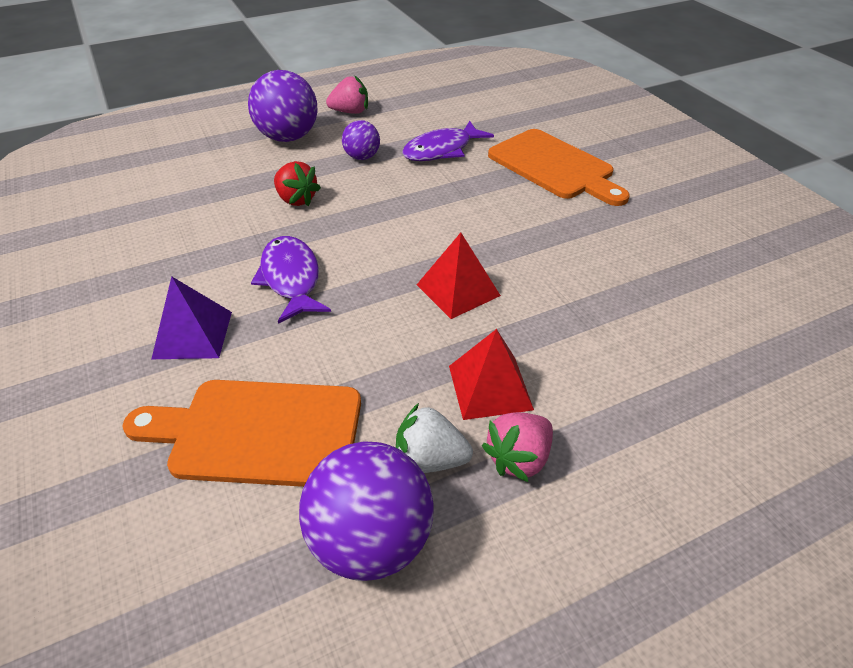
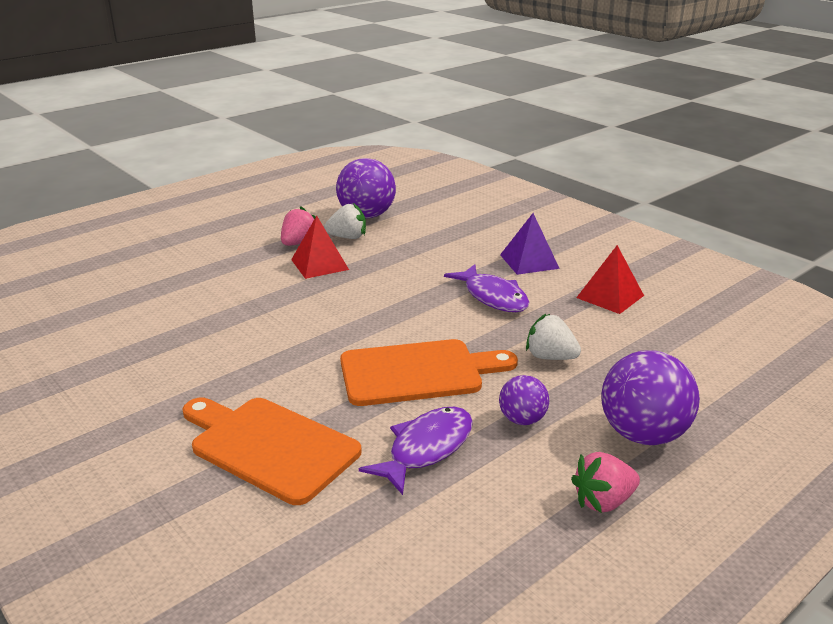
camera: 165 degrees right, 15 degrees down
orange cutting board [122,380,361,487] -> orange cutting board moved to [340,339,518,406]
red strawberry [274,161,321,206] -> white strawberry [526,314,581,360]
red pyramid [417,233,501,319] -> red pyramid moved to [576,245,644,314]

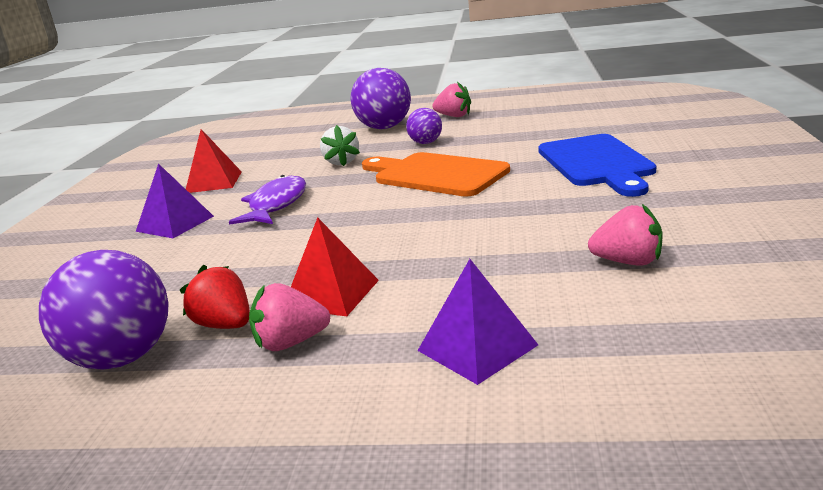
camera: 130 degrees left, 5 degrees down
orange cutting board [182,398,362,505] -> blue cutting board [538,134,656,197]
white strawberry [324,203,366,239] -> red strawberry [180,265,250,329]
purple fish [359,407,473,495] -> none
none -> purple pyramid [418,259,538,385]
none -> pink strawberry [588,204,662,265]

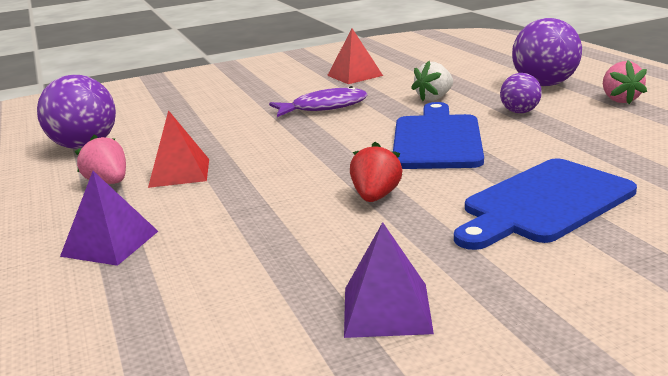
camera: 60 degrees right, 0 degrees up
purple pyramid [136,163,214,238] -> purple pyramid moved to [344,222,434,338]
red strawberry [180,265,250,329] -> red strawberry moved to [350,142,402,202]
orange cutting board [362,152,510,197] -> blue cutting board [393,102,484,169]
pink strawberry [588,204,662,265] -> none

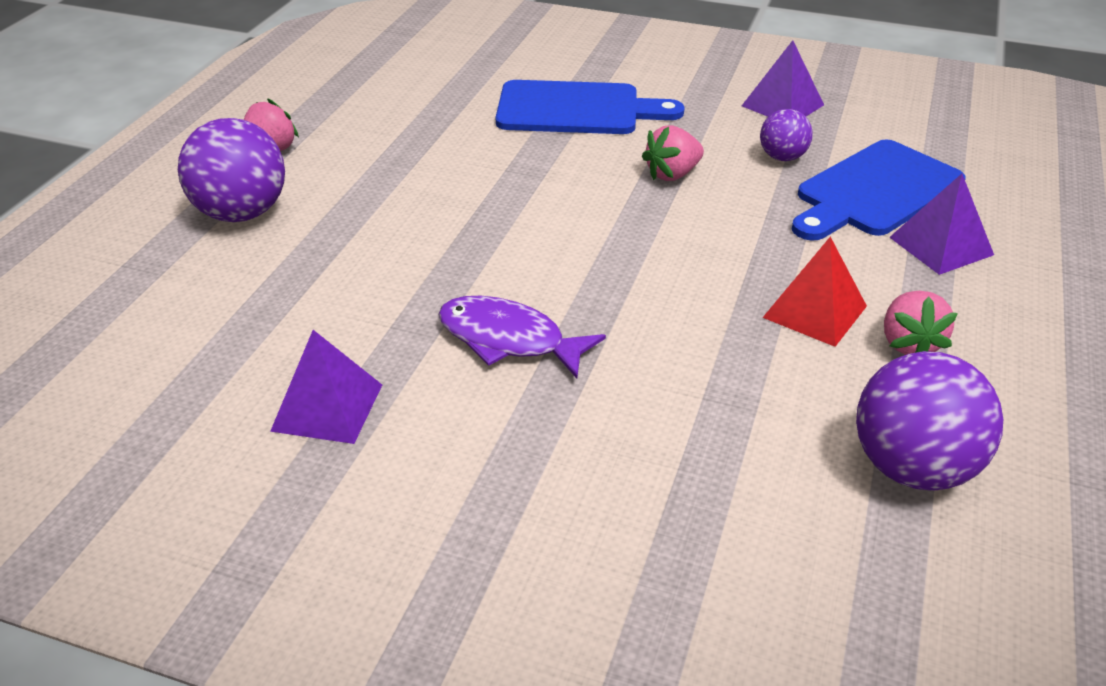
camera: 140 degrees left, 15 degrees up
red pyramid [327,29,383,84] -> purple pyramid [270,330,382,444]
red strawberry [350,142,402,202] -> pink strawberry [642,125,704,181]
blue cutting board [393,102,484,169] -> blue cutting board moved to [792,140,966,241]
white strawberry [411,61,453,101] -> none
purple ball [500,73,542,113] -> purple ball moved to [760,109,813,161]

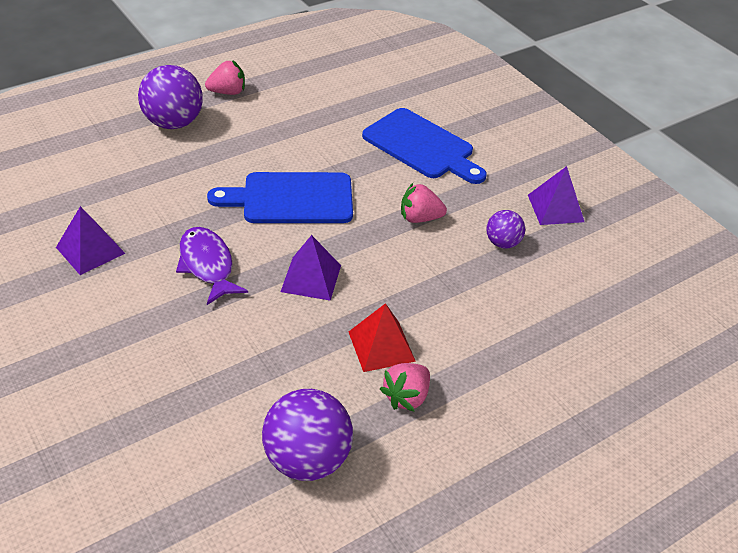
camera: 35 degrees right, 5 degrees up
blue cutting board [792,140,966,241] -> blue cutting board moved to [207,172,353,223]
purple pyramid [889,174,994,275] -> purple pyramid moved to [280,235,341,301]

